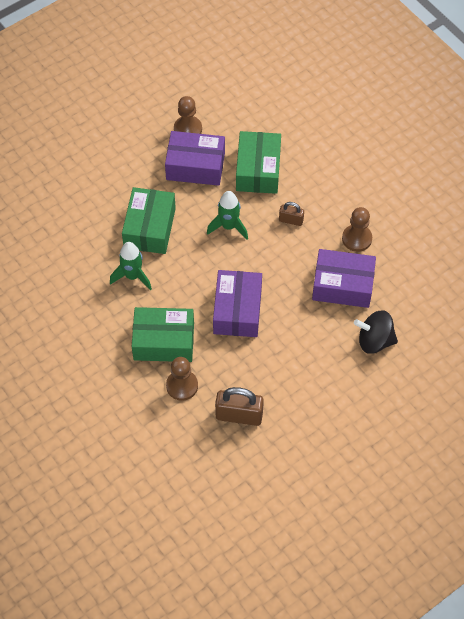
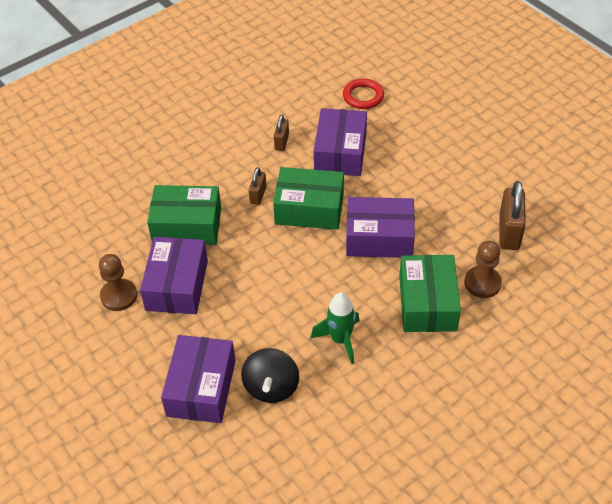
camera: 90 degrees left, 10 degrees down
green box [122,187,176,254] -> green box moved to [273,167,344,230]
green rocket [207,191,248,240] -> none
brown pawn [342,207,372,252] -> brown padlock [274,114,289,151]
black spinning top [354,311,398,354] -> black spinning top moved to [241,348,299,403]
none -> purple box [161,335,235,423]
none -> red ring [343,79,384,109]

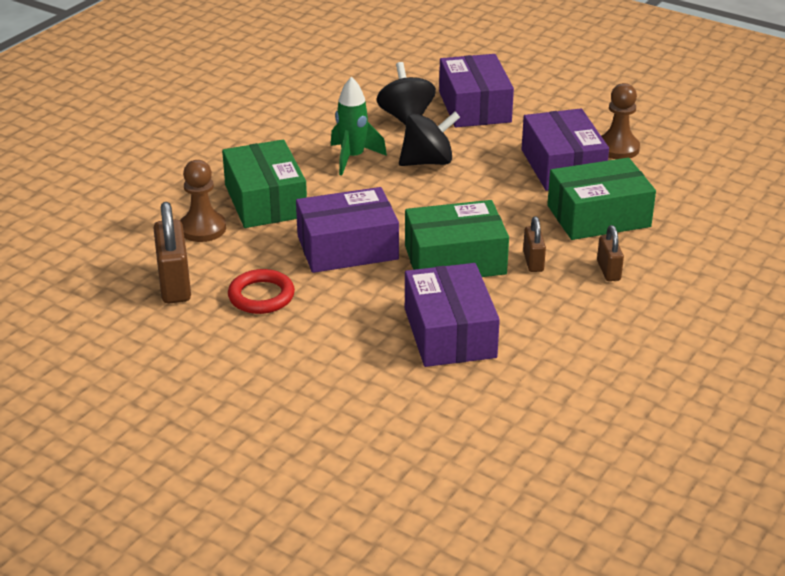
camera: 160 degrees right, 15 degrees down
brown padlock [274,114,289,151] -> brown padlock moved to [597,225,624,281]
red ring [343,79,384,109] -> red ring moved to [228,269,295,314]
none -> black spinning top [399,112,460,166]

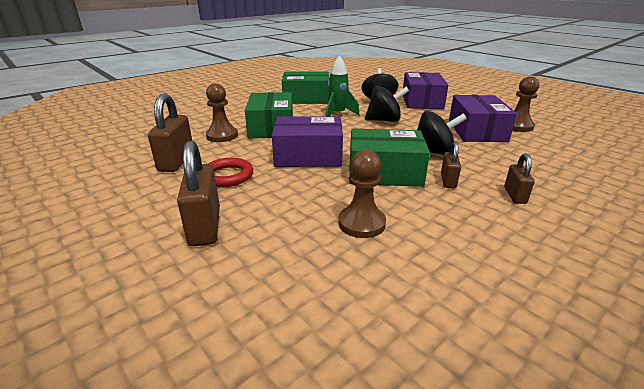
camera: 15 degrees right, 5 degrees down
purple box [405,263,500,367] -> brown pawn [338,150,386,238]
green box [547,158,656,240] -> green box moved to [282,71,329,104]
none -> brown padlock [177,140,220,246]
none -> black spinning top [417,111,467,155]

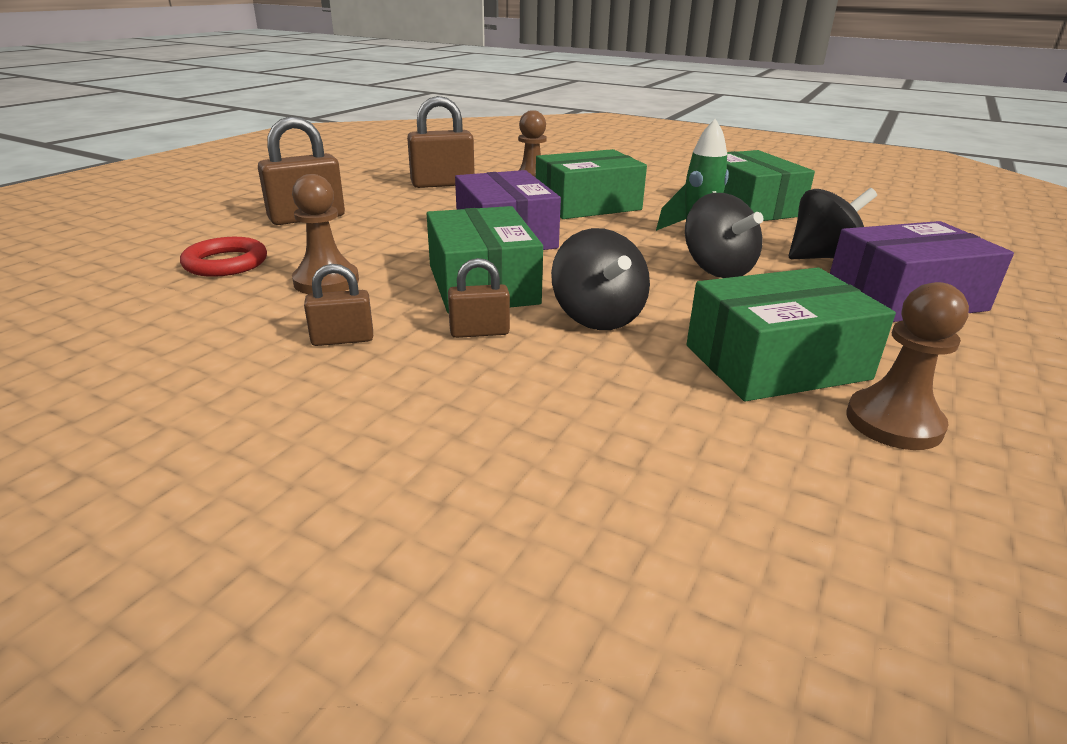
camera: 70 degrees right, 0 degrees up
red ring [208,158,253,187] -> red ring moved to [180,237,267,277]
purple box [449,95,517,142] -> green box [686,268,896,401]
brown padlock [504,153,535,204] -> brown padlock moved to [304,264,373,346]

